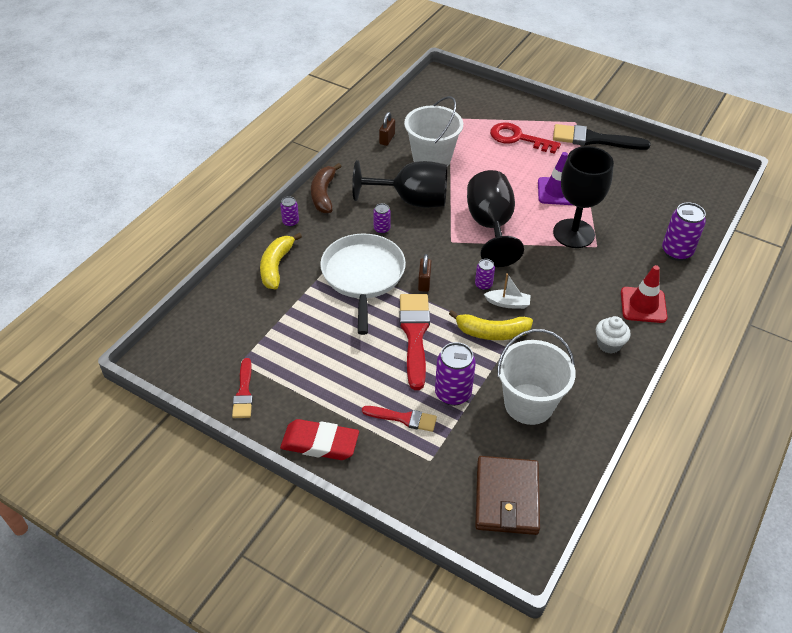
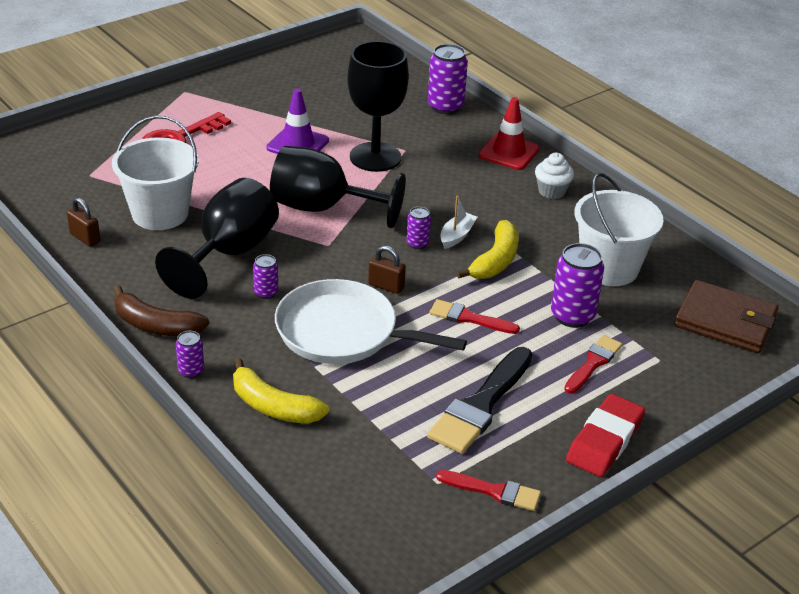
camera: 70 degrees left, 10 degrees down
red brush [399,294,430,390] -> red brush [430,299,520,334], size x0.58
black brush [553,124,651,150] -> black brush moved to [427,347,533,454]

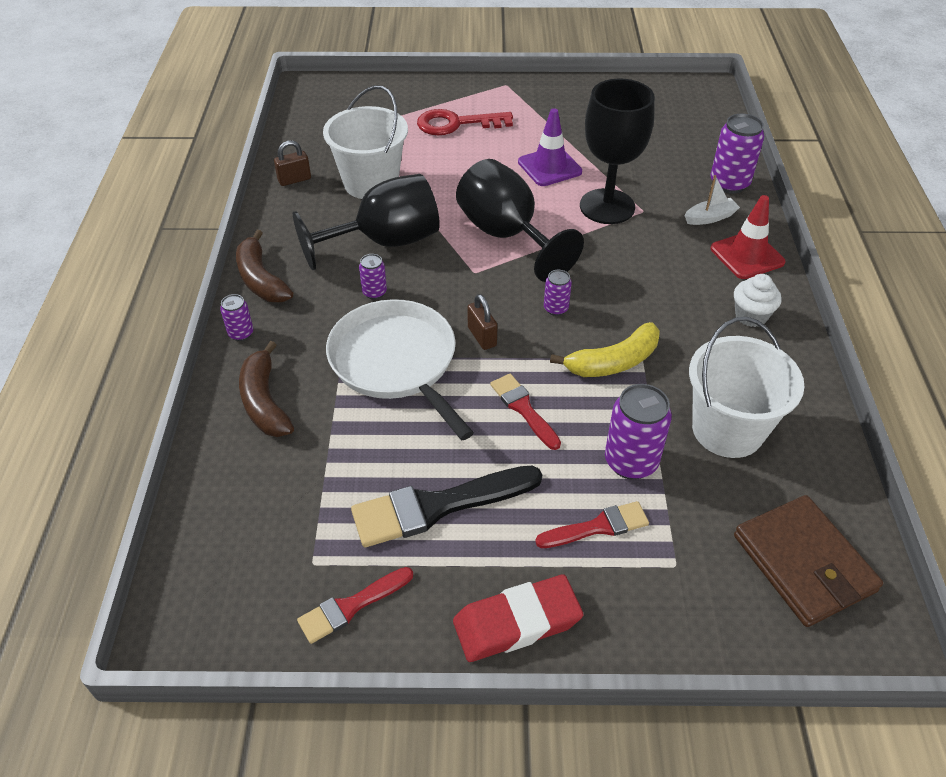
camera: 40 degrees right, 10 degrees up
brown padlock [67,197,100,247] -> brown padlock turned 75 degrees clockwise [274,140,311,186]
yellow banana [233,358,329,424] -> brown banana [239,341,294,437]
red brush [436,470,541,511] -> red brush turned 90 degrees clockwise [297,567,413,644]
white boat [440,196,477,249] -> white boat moved to [685,175,740,225]

